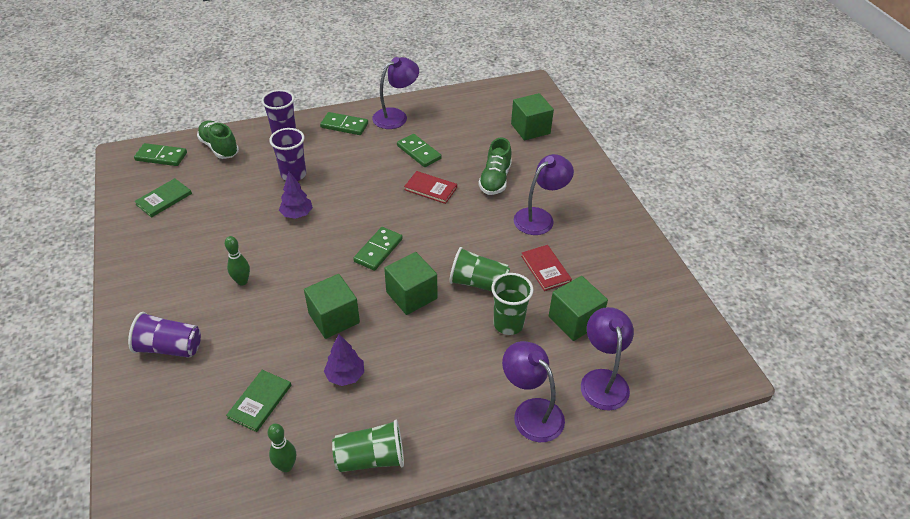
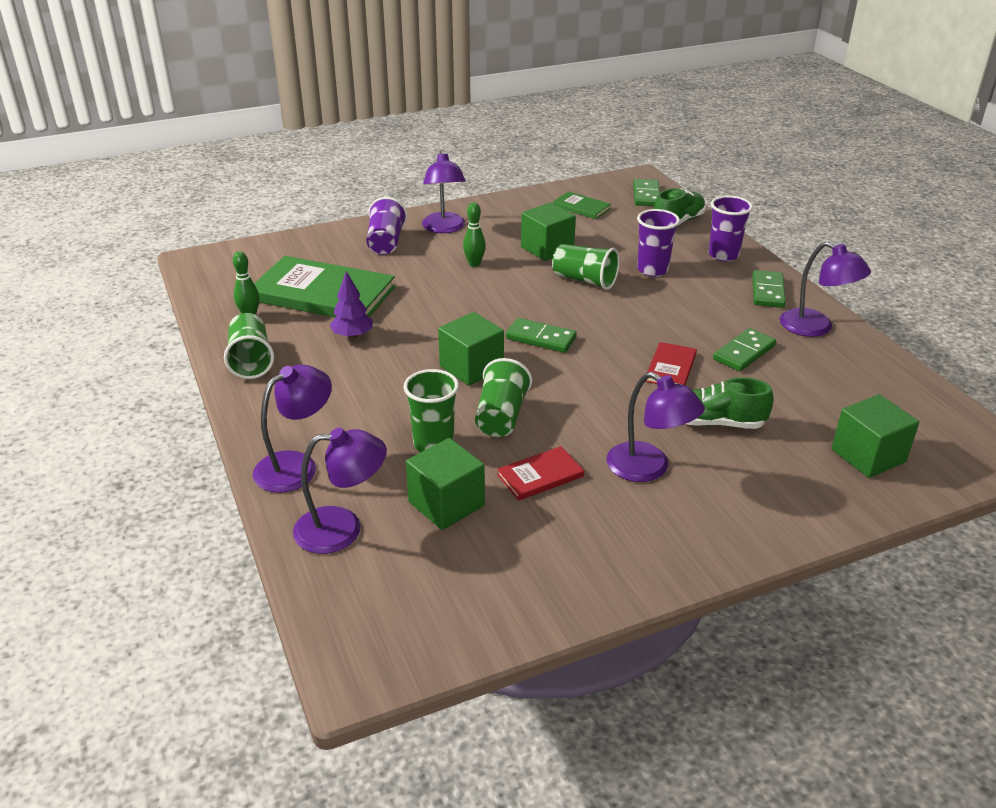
camera: 85 degrees right, 10 degrees down
green book [226,370,291,432] -> green book [254,256,395,318], size x2.14
purple tree [279,171,313,219] -> green cup [552,244,620,290]
green cube [304,274,360,339] -> green cube moved to [521,202,576,261]
none -> purple lamp [422,150,466,233]

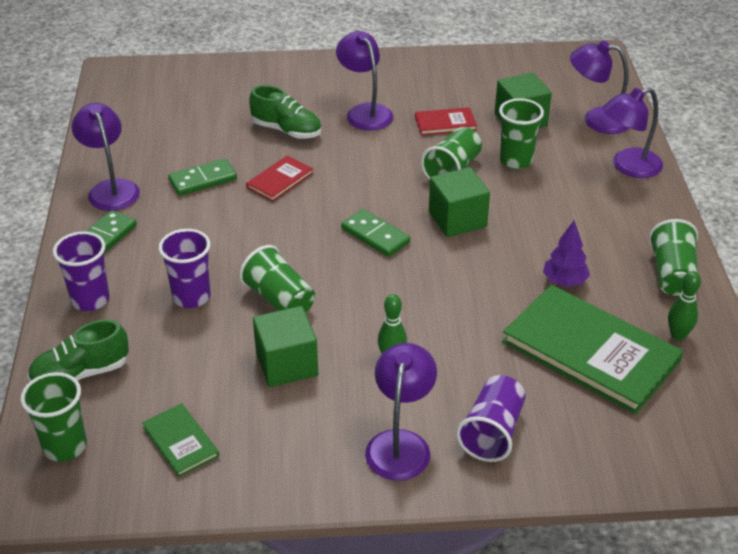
camera: 160 degrees left, 5 degrees up
green domino [633,179,660,206] -> green cup [21,372,87,462]
green cube [831,394,919,478] -> none

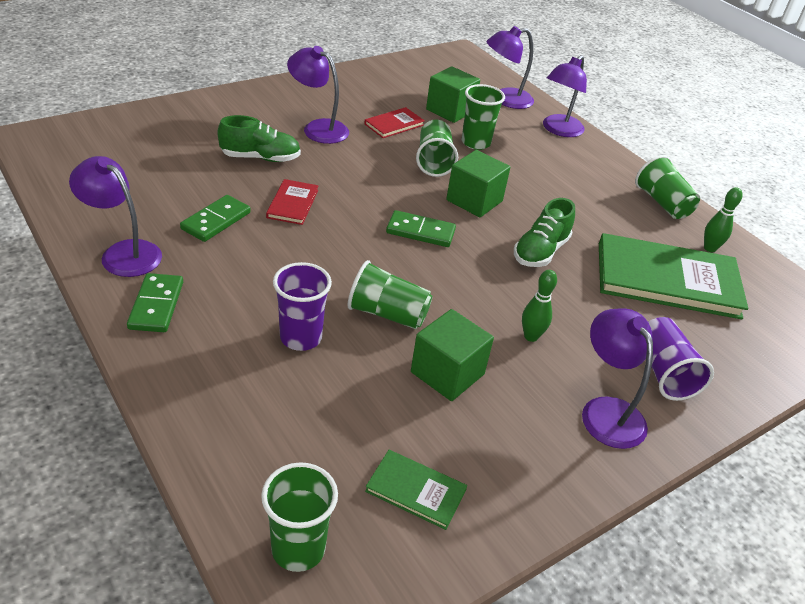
camera: 35 degrees left, 0 degrees up
green shoe [27,319,129,382] -> green shoe moved to [514,198,575,267]
purple cup [53,231,109,311] -> none
purple tree [543,220,590,287] -> none

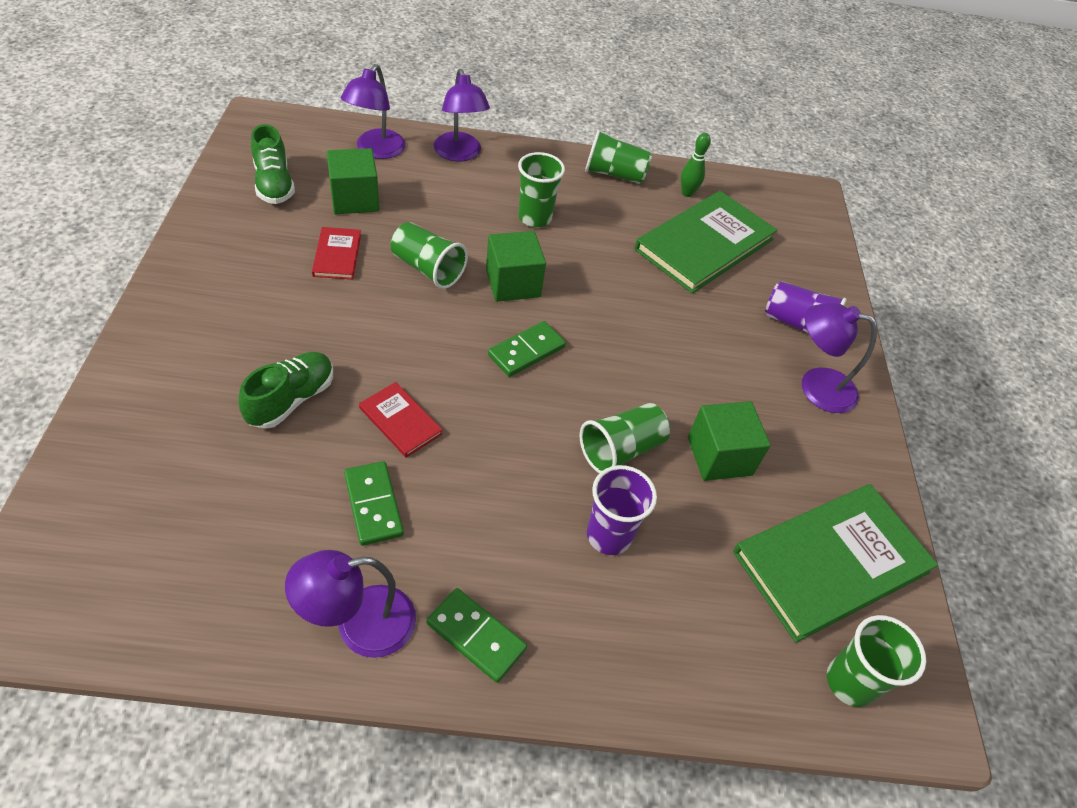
camera: 55 degrees left, 10 degrees up
purple lamp [287,46,349,144] -> none
green book [365,450,467,530] -> green book [733,484,938,642], size x2.14
green cup [462,84,505,150] -> green cup moved to [518,152,565,227]
green shoe [514,198,575,267] -> green shoe moved to [251,124,295,204]
green bowling pin [522,270,557,342] -> none

